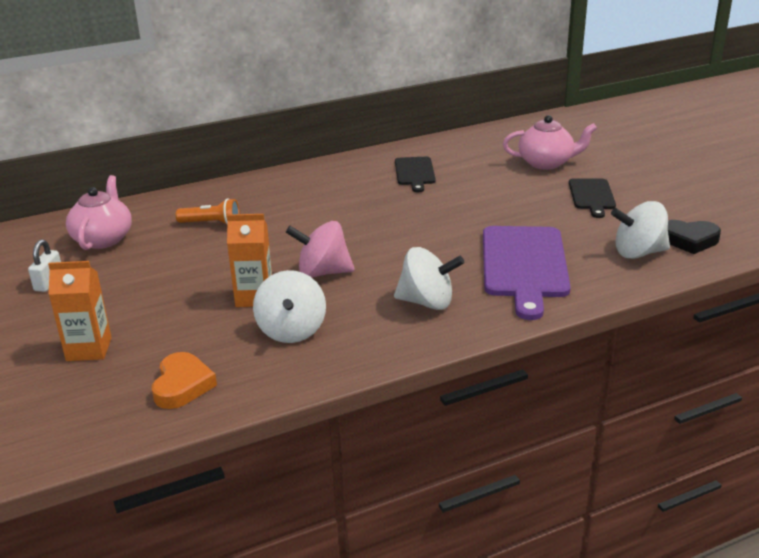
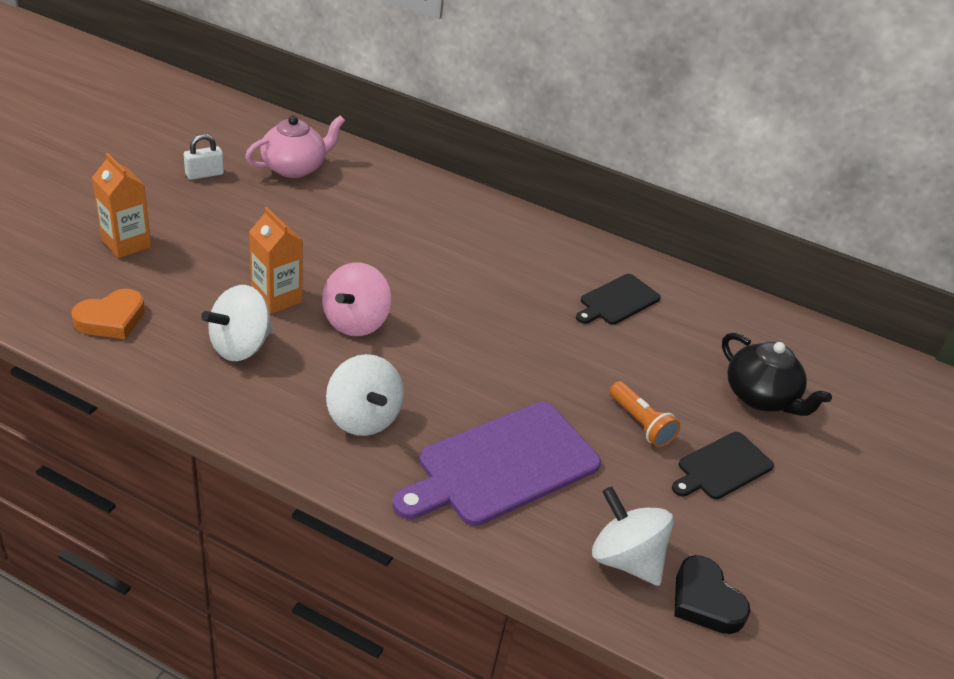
camera: 45 degrees right, 10 degrees up
orange flashlight [176,198,240,225] -> orange flashlight moved to [610,381,680,448]
pink spinning top [286,221,355,278] -> pink spinning top turned 120 degrees counterclockwise [322,263,391,336]
pink teapot [503,115,597,170] -> black teapot [722,333,832,416]

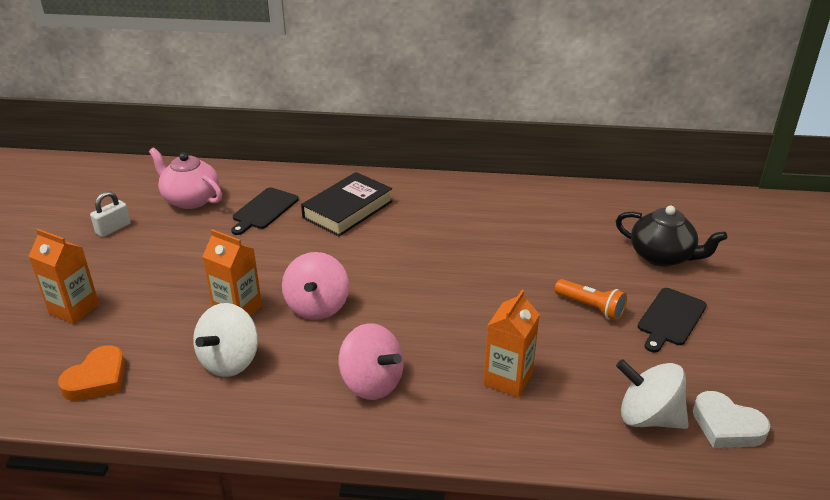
camera: 15 degrees left, 5 degrees down
pink teapot [245,115,345,178] -> pink teapot turned 90 degrees counterclockwise [149,148,222,209]
white spinning top [326,354,404,436] -> pink spinning top [339,323,404,400]
purple cutting board [392,402,601,526] -> orange carton [483,290,540,398]
black cutting board [576,274,661,325] -> black cutting board moved to [231,187,299,235]
black heart [674,555,750,634] -> white heart [693,391,770,448]
none -> black book [301,172,393,236]

